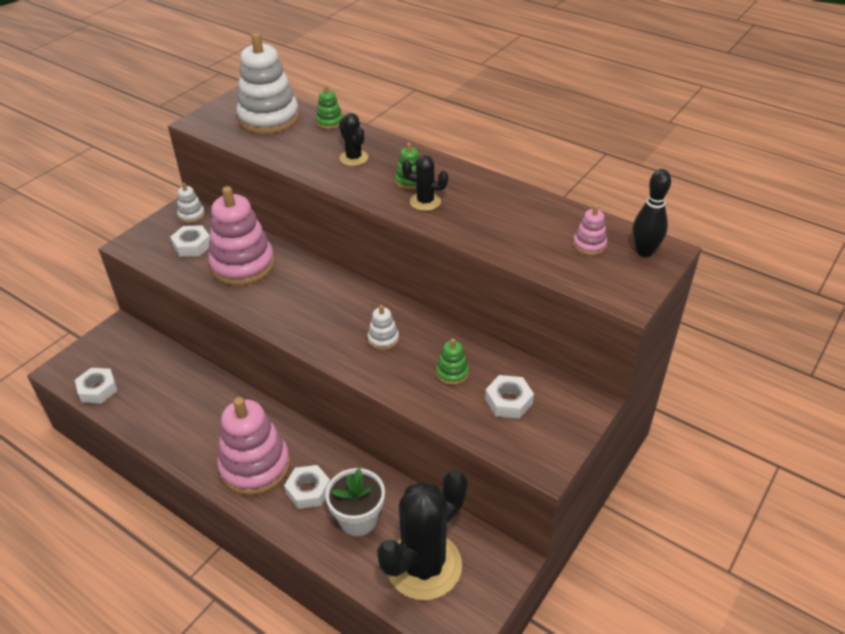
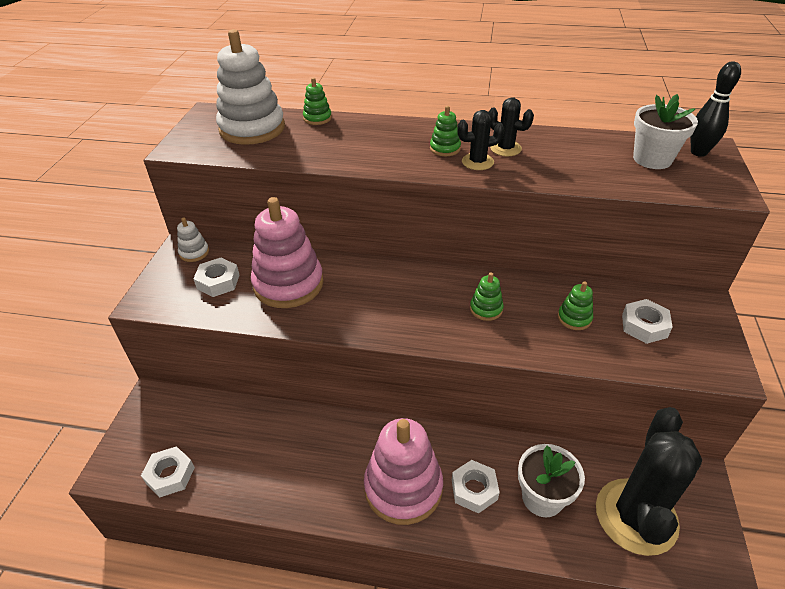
camera: 25 degrees left, 0 degrees up
black cactus [339,113,368,166] -> black cactus moved to [489,97,534,156]
white stacking toy [367,305,399,350] -> green stacking toy [470,273,504,321]
pink stacking toy [573,205,607,255] -> white flower pot [633,94,698,169]

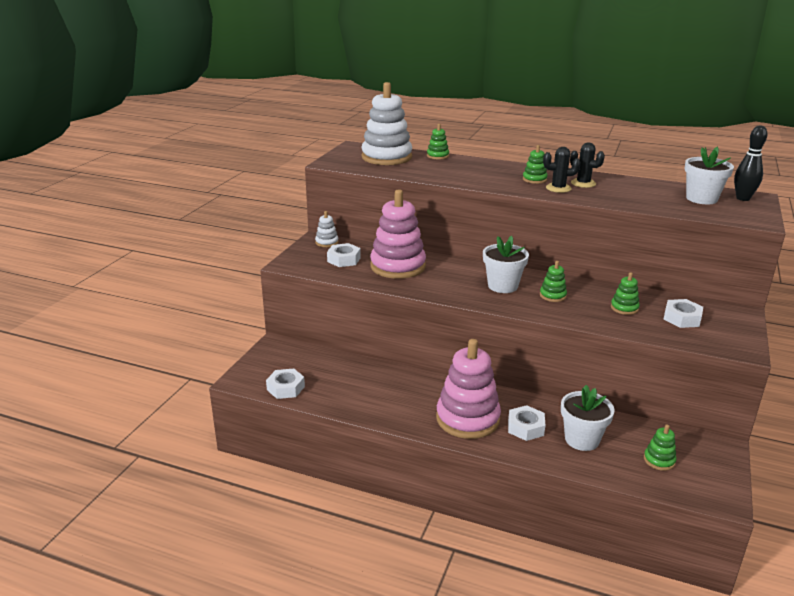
camera: 10 degrees right, 15 degrees down
black cactus [596,407,702,556] -> green stacking toy [644,424,677,471]
none -> white flower pot [483,236,529,293]

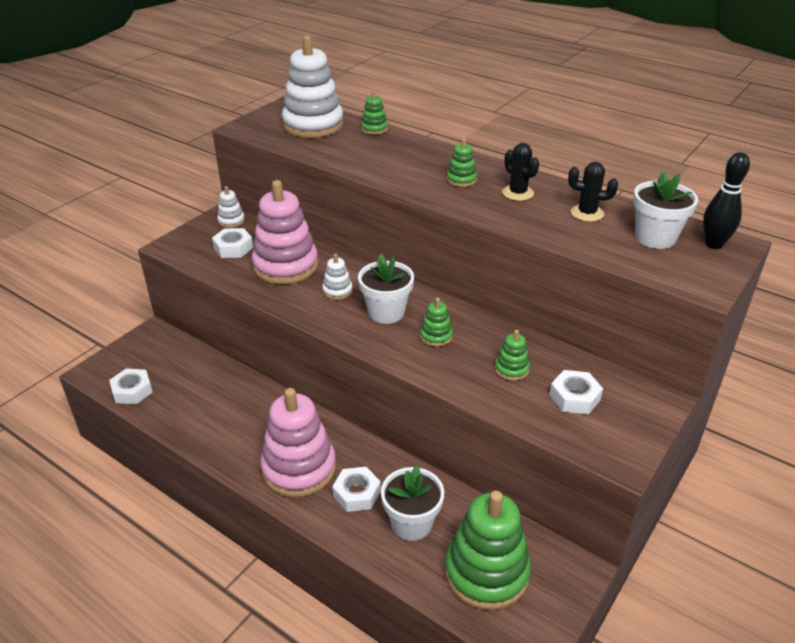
camera: 15 degrees right, 10 degrees up
black cactus [543,147,581,193] -> black cactus moved to [568,162,618,222]
green stacking toy [644,424,677,471] -> green stacking toy [445,491,531,610], size x2.25
none -> white stacking toy [322,254,353,300]

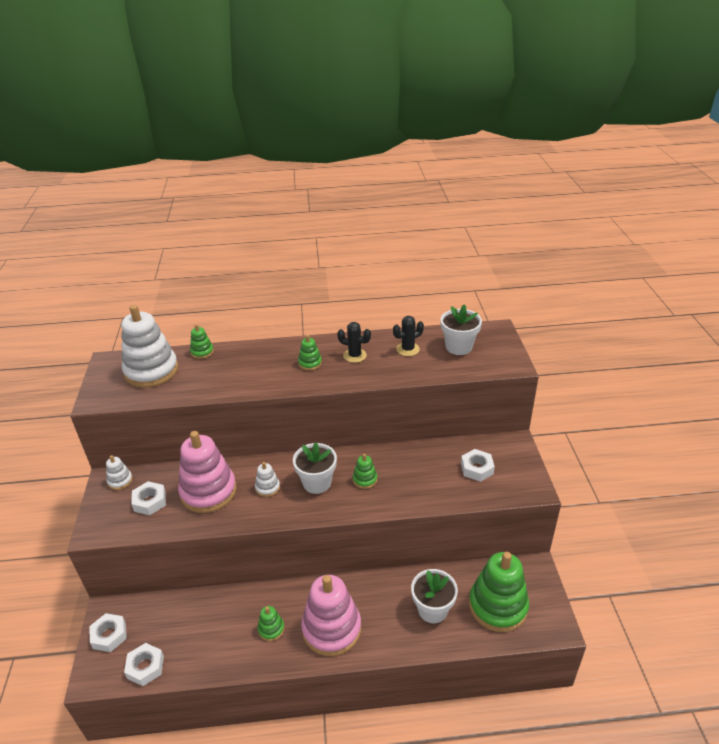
camera: 40 degrees left, 0 degrees up
white nut [332,467,381,512] -> white nut moved to [89,613,127,652]
green stacking toy [495,330,530,381] -> green stacking toy moved to [258,606,284,641]
black bowling pin [703,152,750,249] -> none

